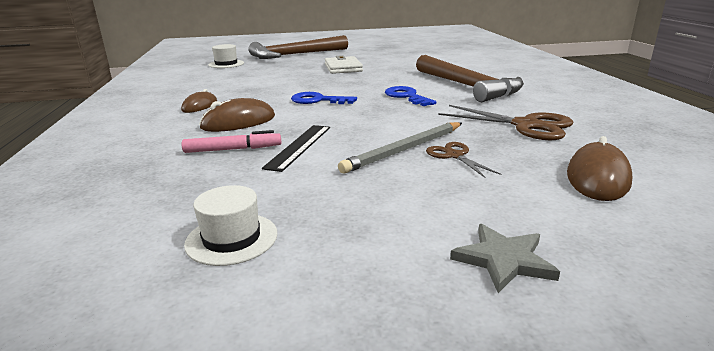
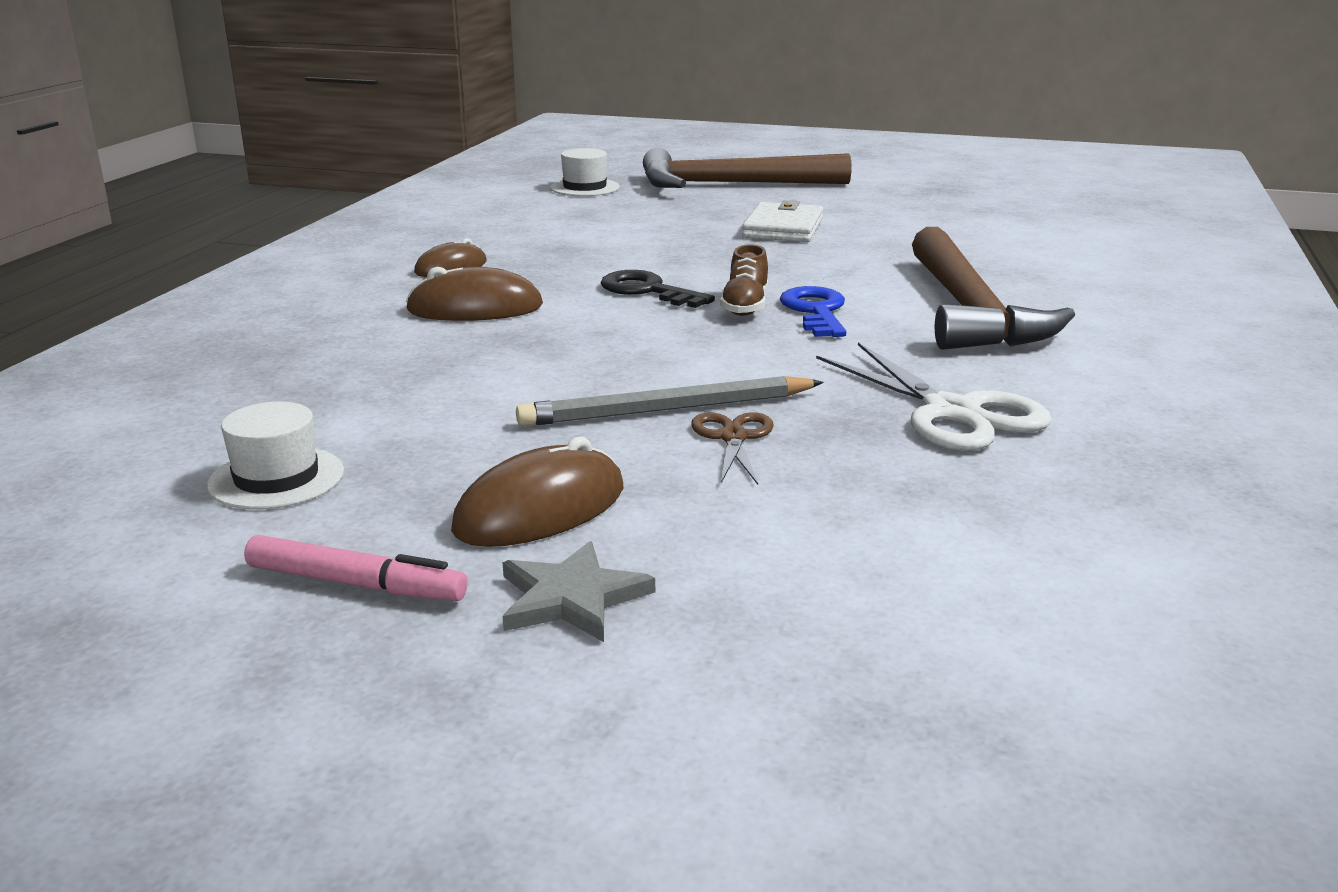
camera: 25 degrees right, 0 degrees up
pink marker [182,130,281,153] -> pink marker moved to [244,535,468,601]
black ruler [262,125,330,172] -> none
blue key [291,92,357,104] -> black key [600,270,715,308]
brown scissors [438,105,574,140] -> white scissors [816,343,1052,451]
brown mouse [567,136,632,201] -> brown mouse moved to [451,437,624,547]
none -> brown shoe [720,244,768,316]

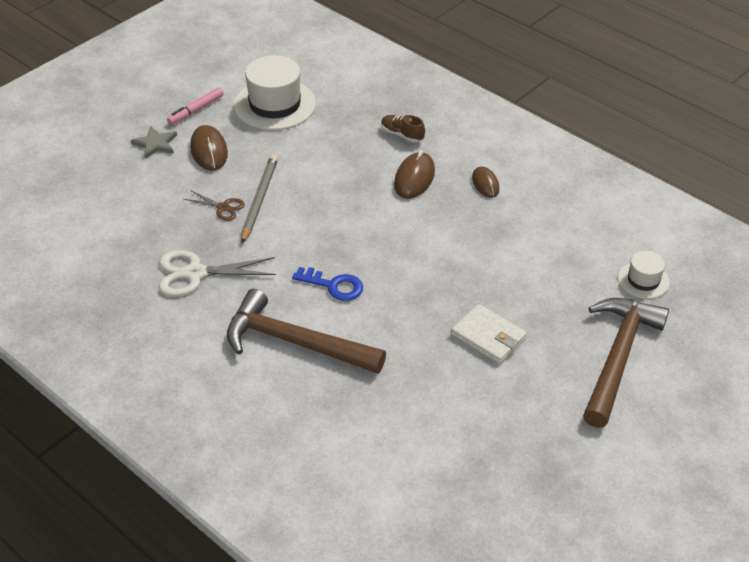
camera: 115 degrees right, 20 degrees up
white hat [207,402,344,509] -> white hat [234,55,316,130], size x1.87
black key [600,270,715,308] -> none
brown shoe [720,244,768,316] -> brown shoe moved to [381,115,425,143]

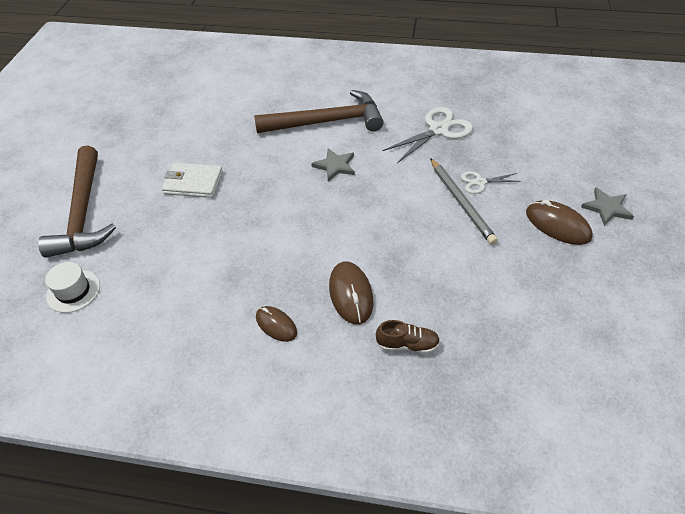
camera: 150 degrees right, 5 degrees up
pink marker [167,88,224,125] -> none
brown scissors [184,191,245,221] -> white scissors [461,171,521,194]
white hat [234,55,316,130] -> none
blue key [292,267,363,301] -> grey star [311,148,355,182]

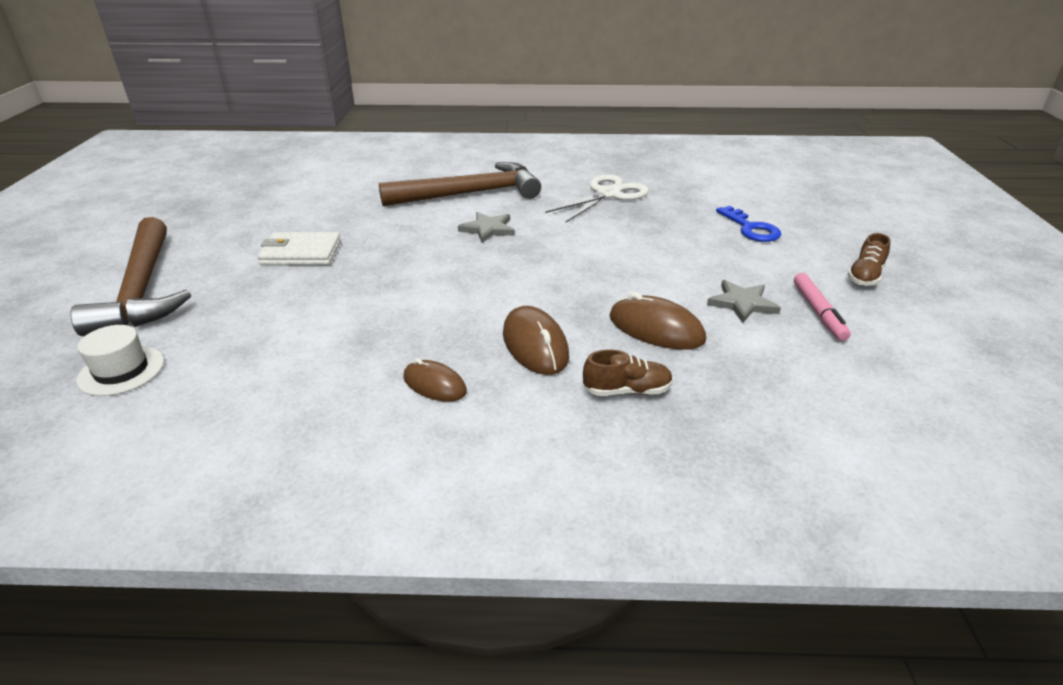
camera: 10 degrees left, 15 degrees down
grey pencil [430,158,498,245] -> none
white scissors [461,171,521,194] -> none
brown mouse [526,200,593,245] -> brown mouse moved to [610,292,706,350]
grey star [581,187,634,226] -> grey star moved to [707,280,781,323]
none -> blue key [716,206,781,242]
none -> pink marker [794,273,851,341]
none -> brown shoe [848,233,891,286]

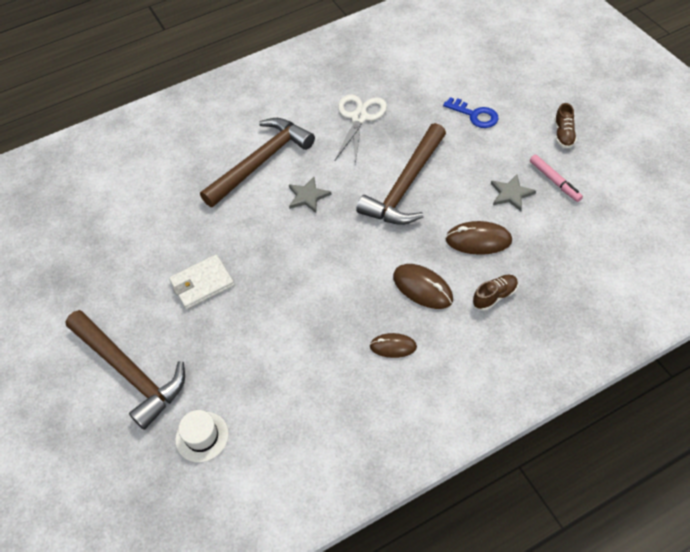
camera: 25 degrees left, 20 degrees up
none -> brown hammer [356,123,446,225]

